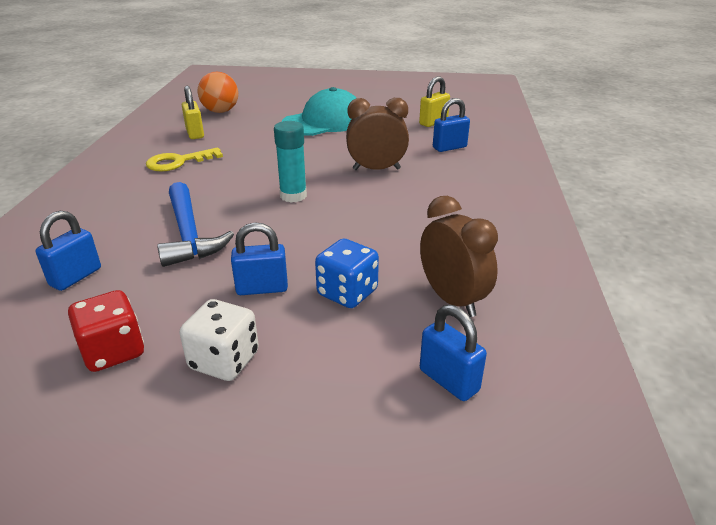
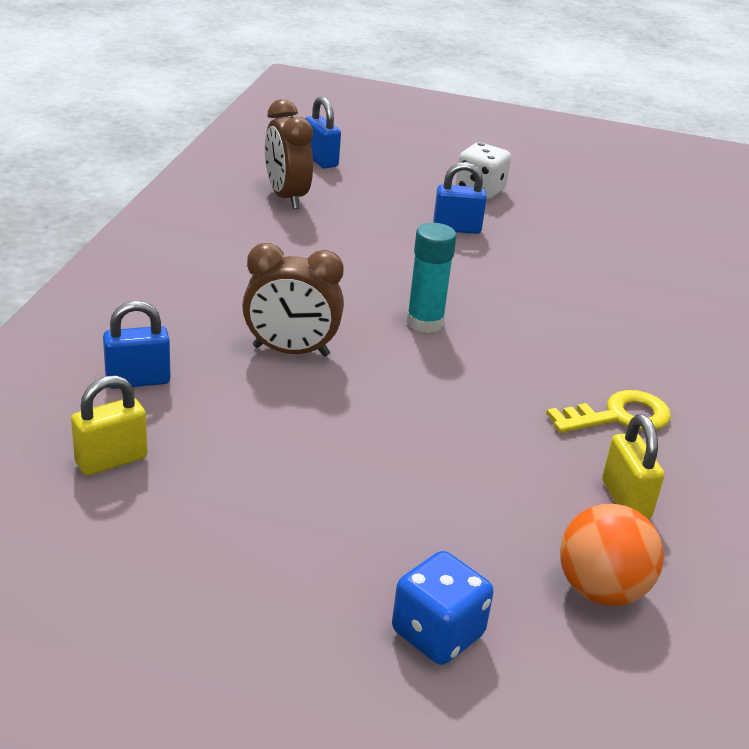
camera: 175 degrees left, 0 degrees up
blue padlock [36,211,101,291] -> none
red dice [68,290,144,372] -> none
blue hammer [157,182,234,267] -> none
turquoise cap [281,87,356,136] -> none
blue dice [315,239,379,308] -> blue dice moved to [392,551,494,665]

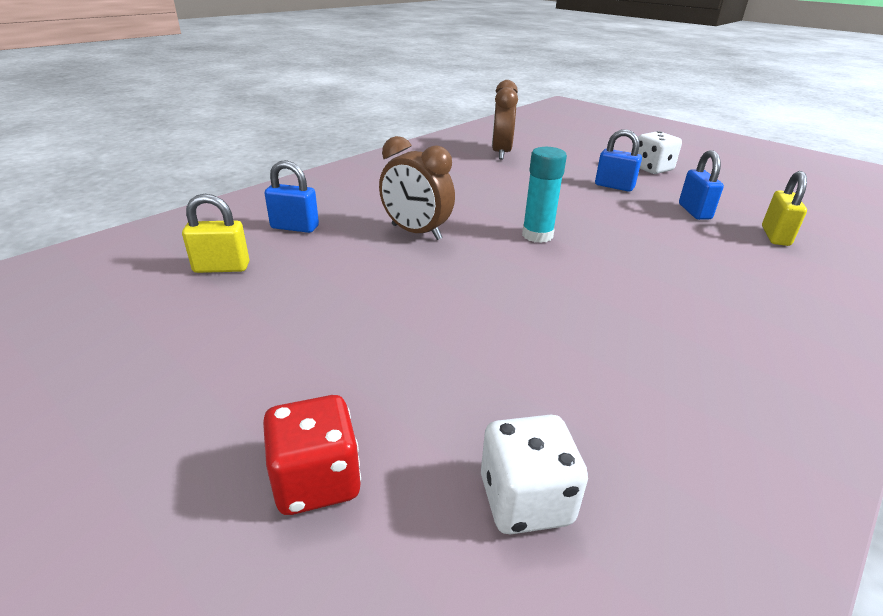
camera: 30 degrees right, 0 degrees up
blue padlock [305,97,341,169] -> blue padlock moved to [679,150,724,220]
blue dice [392,551,494,665] -> red dice [263,395,361,515]
yellow key [546,390,671,433] -> none
orange ball [560,504,664,606] -> white dice [481,415,588,534]
yellow padlock [602,414,665,519] -> yellow padlock moved to [762,171,807,246]

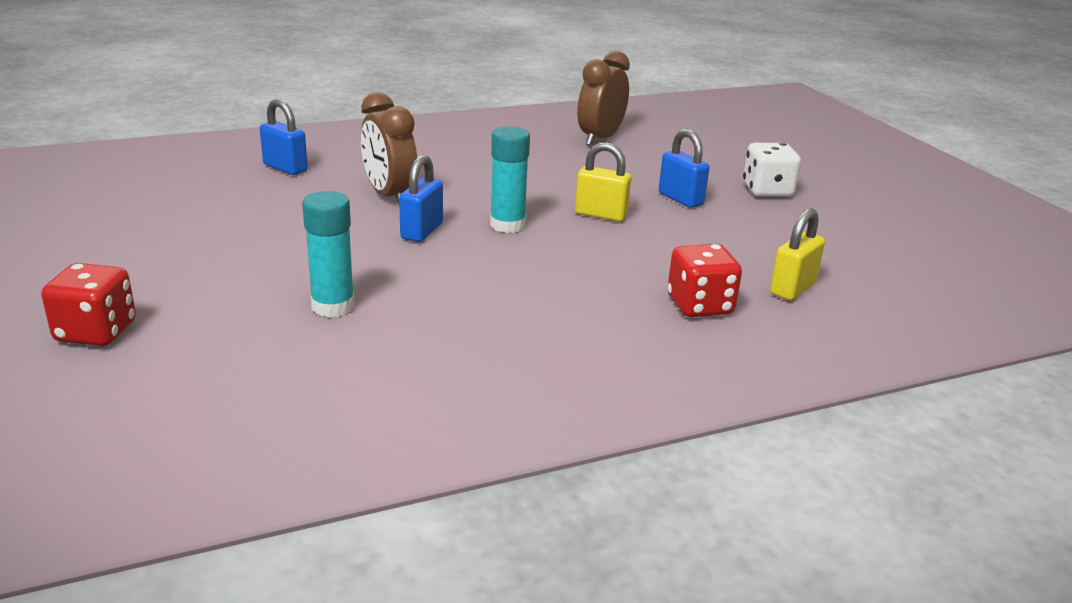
camera: 25 degrees right, 5 degrees down
yellow padlock [182,194,249,273] -> yellow padlock moved to [575,142,631,222]
white dice [481,415,588,534] -> none
blue padlock [679,150,724,220] -> blue padlock moved to [399,155,443,242]
none -> turquoise glue stick [302,191,355,317]
none -> red dice [667,244,742,317]

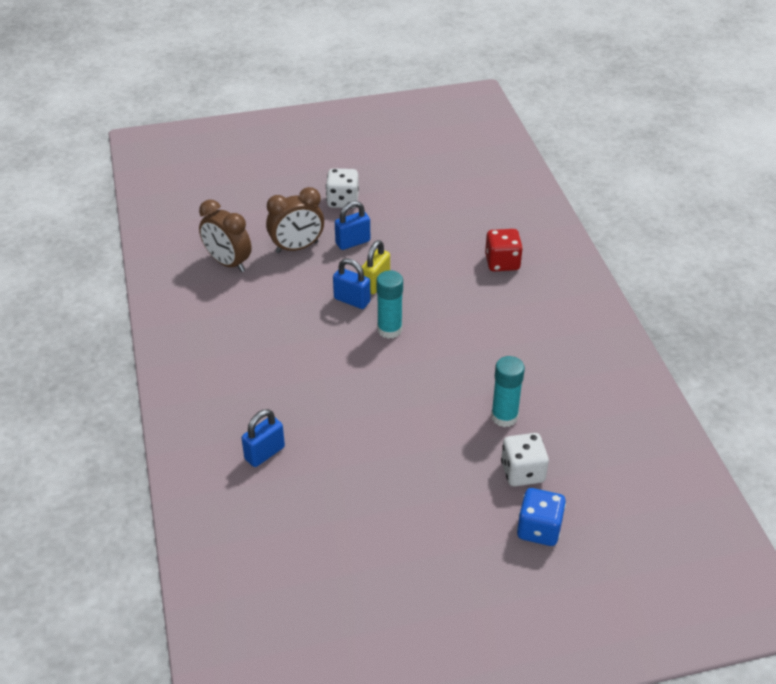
camera: 80 degrees left, 15 degrees up
red dice [41,263,136,346] -> blue dice [517,488,566,546]
brown clock [361,92,417,204] -> brown clock moved to [266,187,324,253]
blue padlock [399,155,443,242] -> blue padlock moved to [333,258,371,309]
yellow padlock [770,208,825,301] -> none
none -> white dice [501,433,549,486]

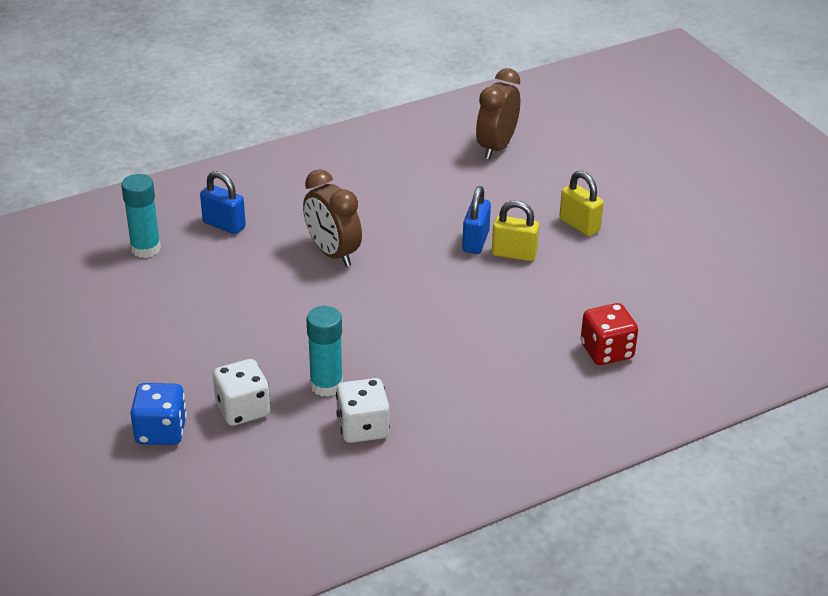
camera: 75 degrees right, 5 degrees down
brown clock [266,187,324,253] -> brown clock moved to [303,169,362,267]
white dice [326,168,359,208] -> white dice moved to [336,378,390,443]
blue padlock [335,201,370,250] -> yellow padlock [559,171,604,236]
turquoise glue stick [376,270,403,339] -> turquoise glue stick moved to [121,174,161,258]

